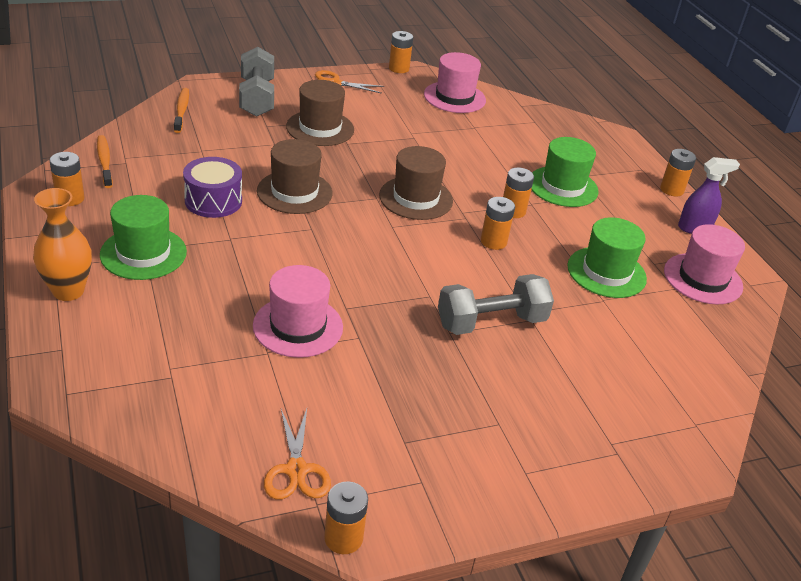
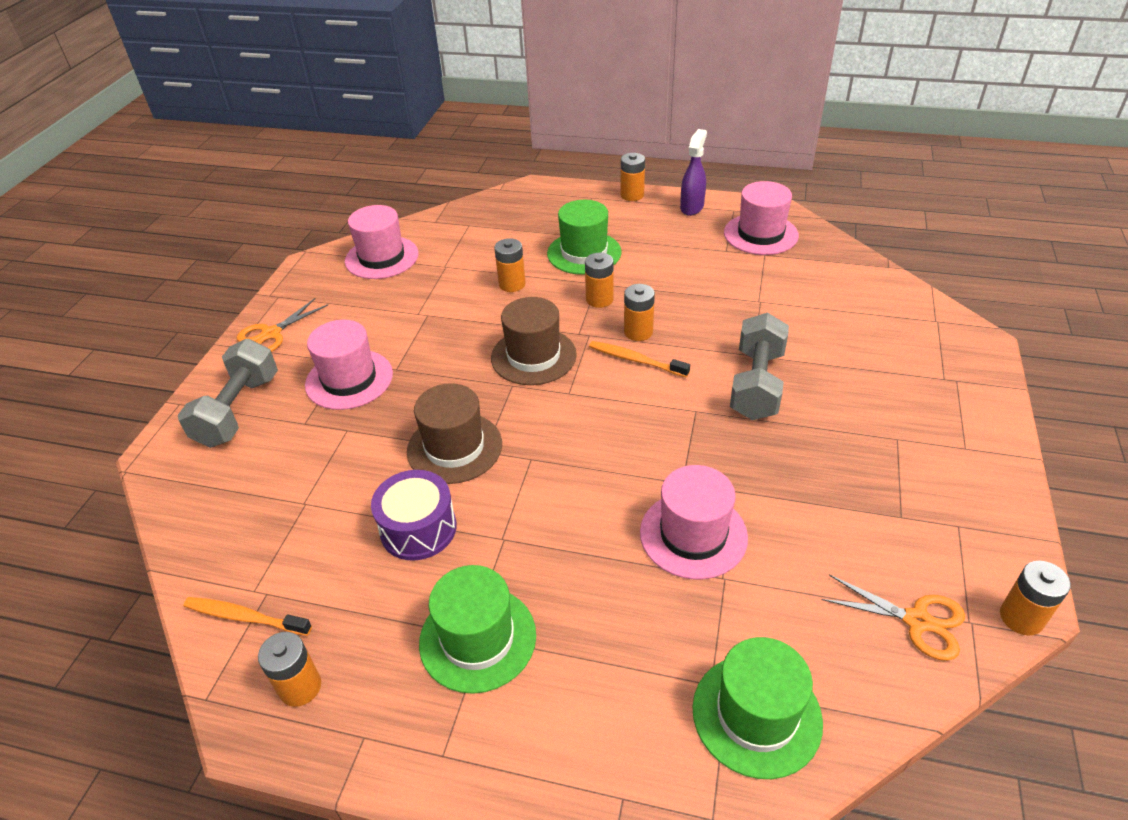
camera: 50 degrees left, 5 degrees up
orange vase [33,188,92,301] -> none
orange toothbrush [174,88,189,133] -> orange toothbrush moved to [589,341,690,378]
grey dumbbell [239,47,274,117] -> grey dumbbell turned 75 degrees clockwise [178,339,278,448]
brown hat [286,80,354,146] -> pink hat [305,320,393,410]
orange battery [389,31,413,73] -> orange battery moved to [494,238,526,292]
green hat [567,217,647,298] -> green hat moved to [693,637,823,779]

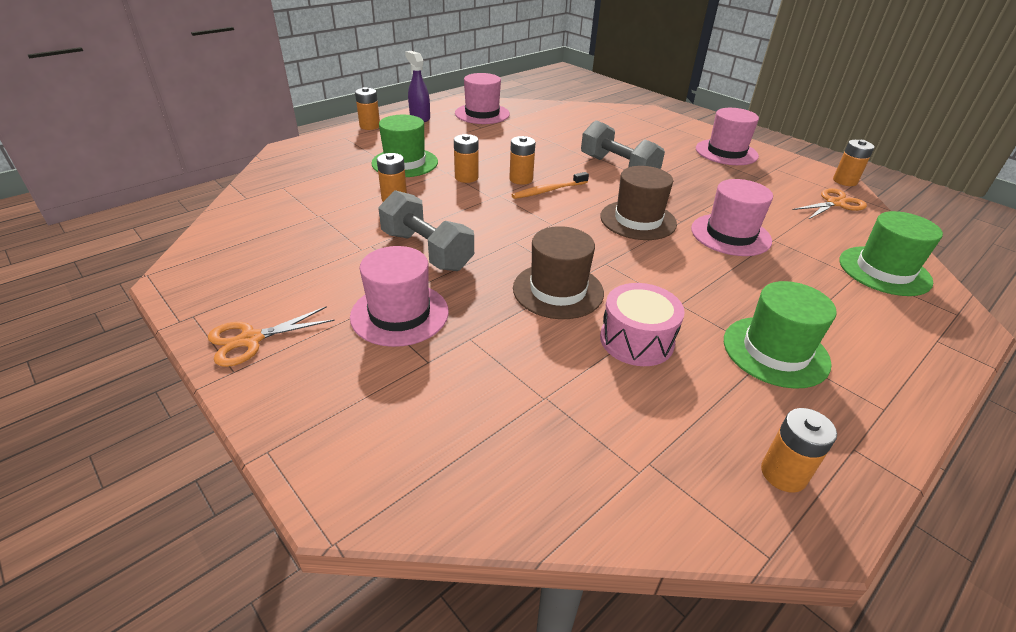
camera: 60 degrees left, 5 degrees down
grey dumbbell [178,339,278,448] -> grey dumbbell moved to [378,190,474,271]
orange toothbrush [183,597,312,636] -> none
orange scissors [237,298,328,352] -> orange scissors turned 75 degrees clockwise [208,306,335,367]
pink hat [345,205,419,279] -> pink hat moved to [696,108,759,165]
purple drum [371,470,457,561] -> pink drum [600,283,685,366]
brown hat [491,297,577,385] -> brown hat moved to [601,166,677,240]

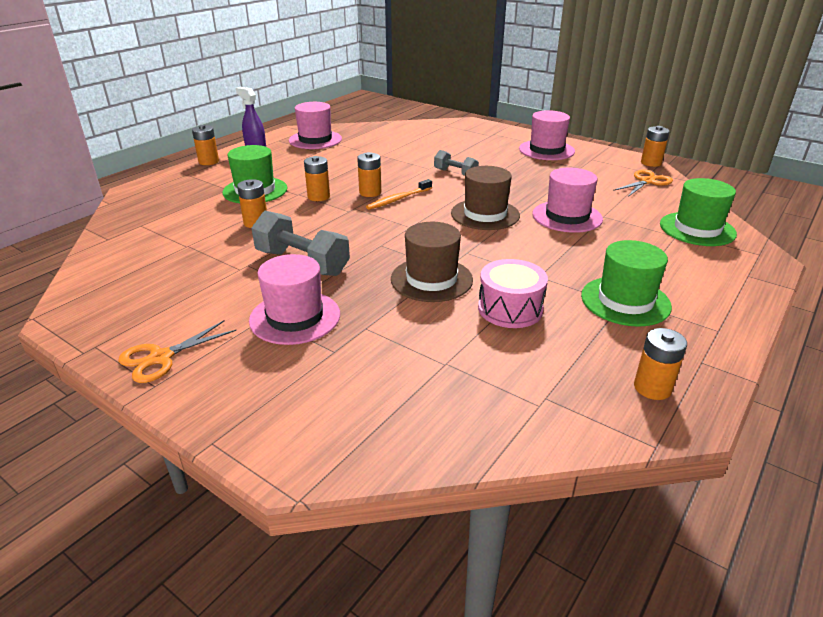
camera: 10 degrees left, 5 degrees down
grey dumbbell [581,120,665,169] -> grey dumbbell [434,150,479,176], size x0.58

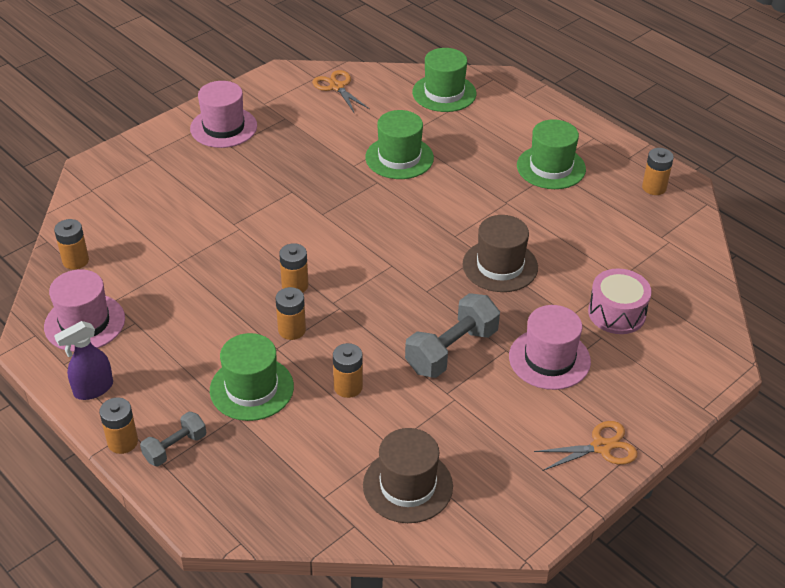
camera: 80 degrees left, 10 degrees up
orange scissors [118,320,236,383] -> orange scissors turned 75 degrees counterclockwise [534,421,637,471]
orange toothbrush [366,179,432,210] -> none
grey dumbbell [434,150,479,176] -> grey dumbbell moved to [140,412,206,466]
brown hat [451,166,520,230] -> brown hat moved to [363,428,453,523]
pink drum [478,259,548,328] -> pink drum moved to [588,268,652,334]
pink hat [532,167,603,233] -> green hat [365,110,434,179]
orange battery [641,126,670,167] -> orange battery moved to [54,219,89,270]

